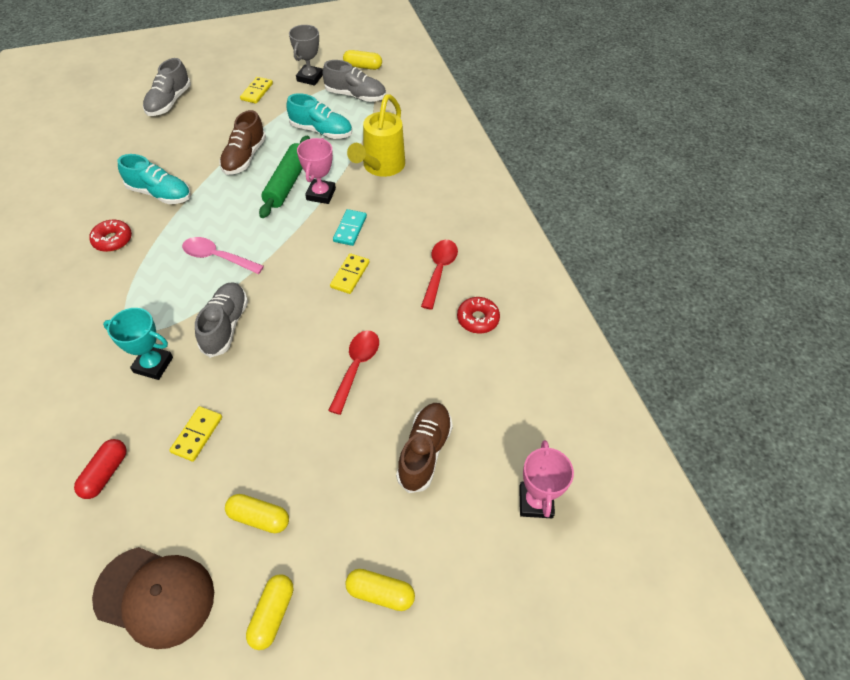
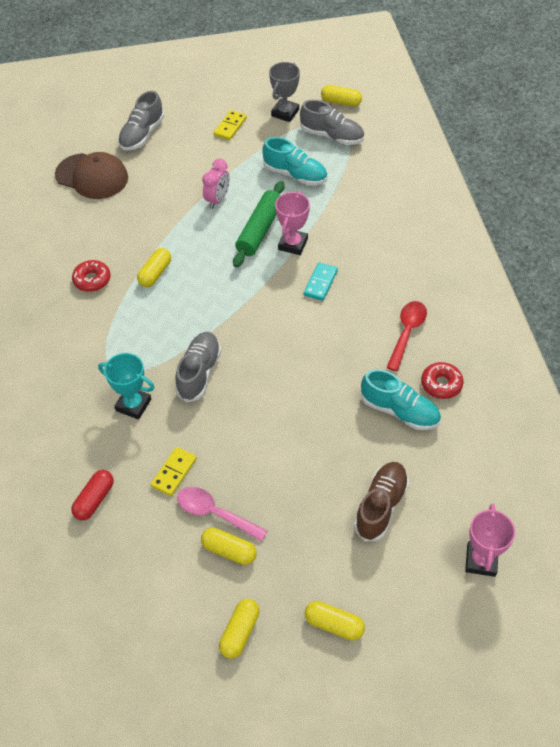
camera: 10 degrees right, 0 degrees up
brown cap [92,547,214,649] -> brown cap moved to [55,152,128,199]
turquoise shoe [118,154,191,204] -> turquoise shoe moved to [361,369,441,430]
pink spoon [182,237,264,274] -> pink spoon moved to [177,487,267,541]
brown shoe [219,110,266,175] -> pink clock [202,159,230,209]
red spoon [328,331,379,415] -> none
yellow domino [330,253,370,294] -> none
yellow watering can [347,94,405,177] -> none
none -> yellow capsule [137,248,171,287]

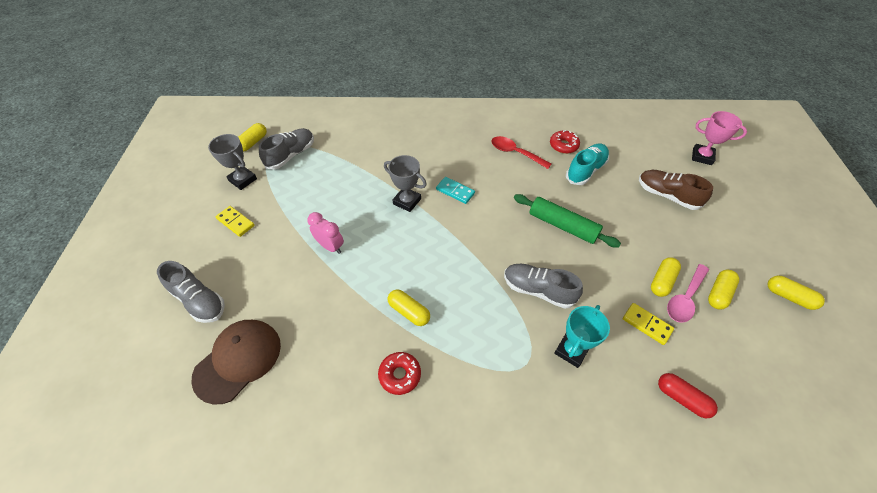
camera: 80 degrees left, 0 degrees up
green rolling pin [233,181,285,268] -> green rolling pin moved to [514,194,621,247]
turquoise shoe [262,137,327,185] -> none
pink trophy [275,191,310,255] -> grey trophy [384,155,427,212]
yellow capsule [305,601,365,640] -> yellow capsule moved to [651,257,681,297]

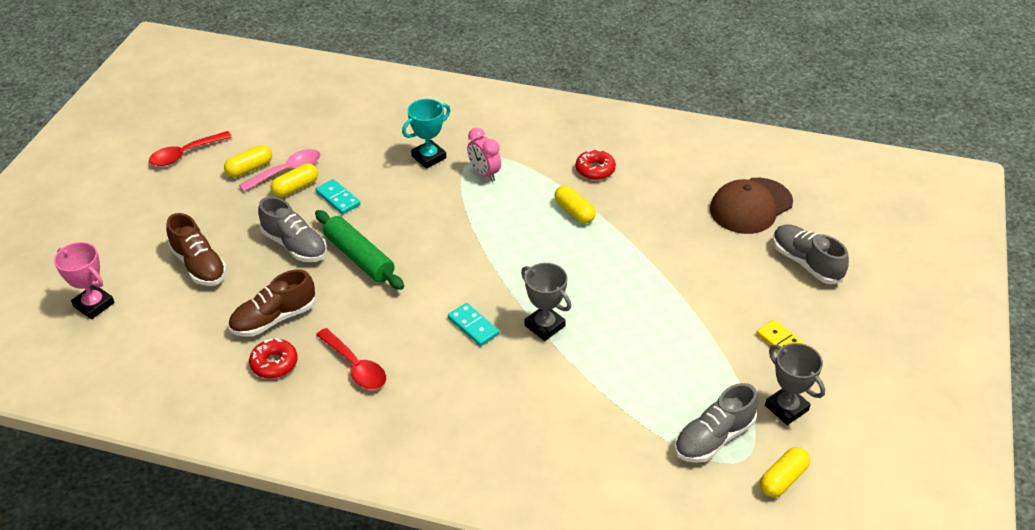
camera: 165 degrees left, 10 degrees down
pink clock [308,212,344,254] -> pink clock moved to [467,128,501,182]
grey shoe [504,264,583,309] -> grey shoe moved to [258,197,327,262]
turquoise shoe [566,144,609,185] -> brown shoe [228,269,315,337]
yellow domino [623,303,674,345] -> none
red capsule [658,373,718,419] -> none
yellow capsule [768,276,825,310] -> red spoon [149,131,232,166]
none -> turquoise domino [316,179,360,214]

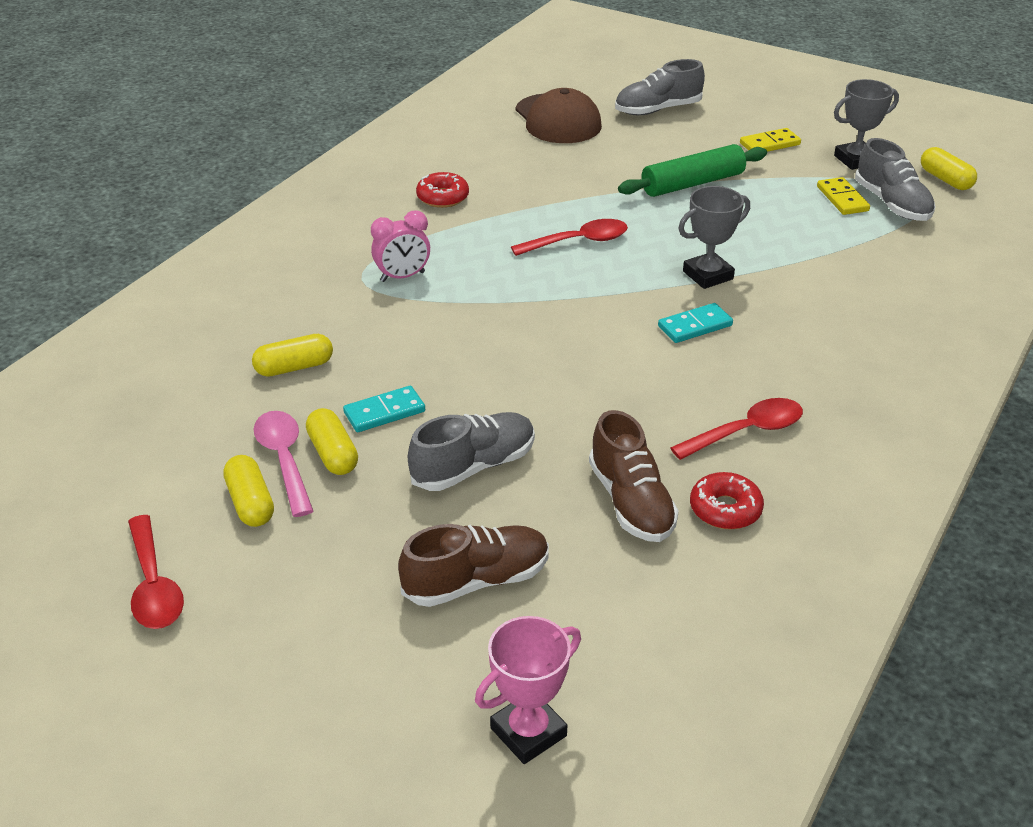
camera: 75 degrees left, 5 degrees down
green rolling pin [315,210,404,290] -> green rolling pin moved to [618,144,767,197]
turquoise trophy [402,99,450,168] -> none
yellow capsule [554,185,596,224] -> yellow capsule moved to [252,334,333,377]
none -> red spoon [511,219,628,256]
none -> yellow domino [817,177,870,215]

